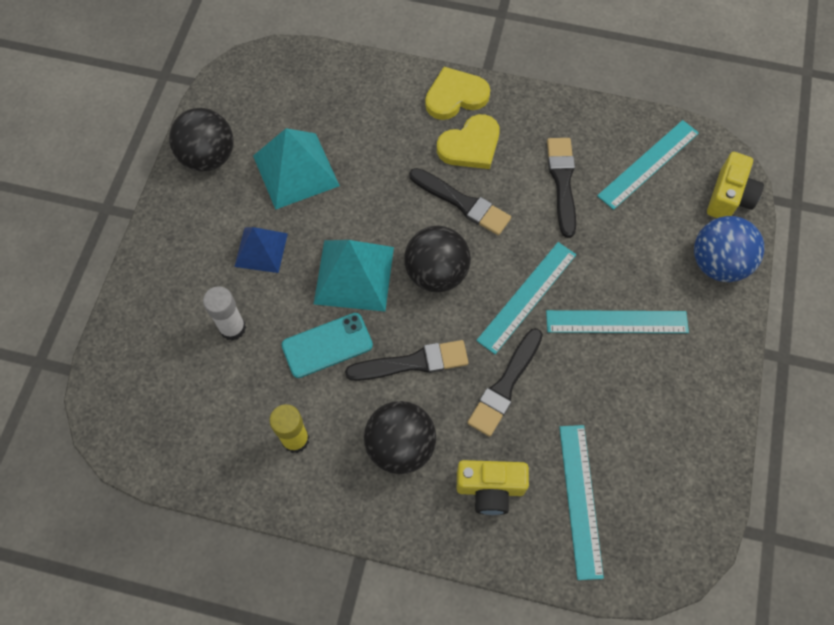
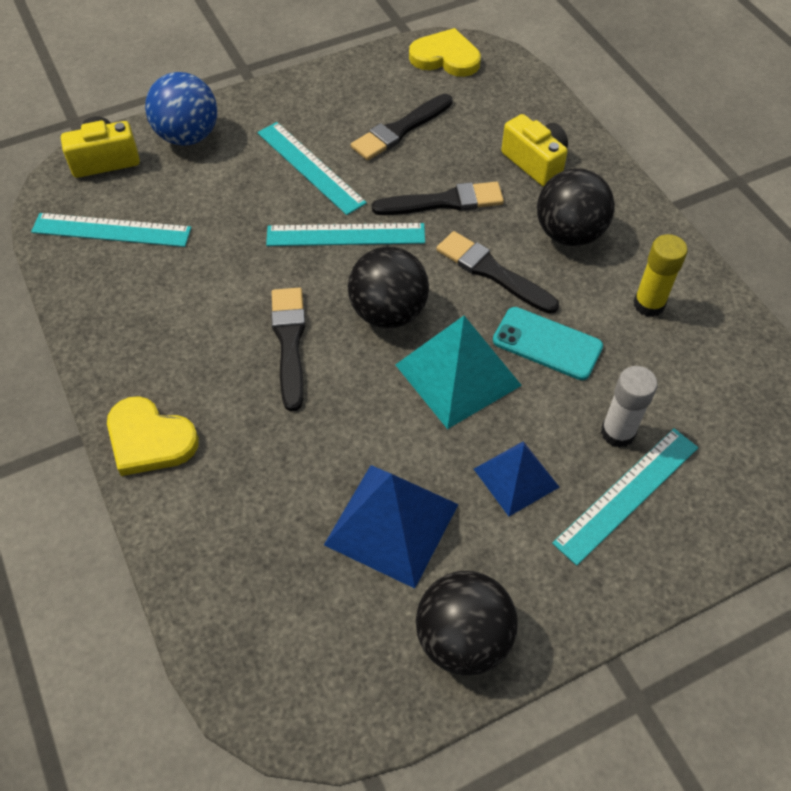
camera: 130 degrees left, 10 degrees down
turquoise pyramid [253,128,340,210] -> blue pyramid [324,465,459,589]
yellow heart [437,114,500,169] -> yellow heart moved to [409,28,481,77]
black brush [547,138,576,238] -> black brush moved to [351,94,452,160]
turquoise ruler [559,425,604,580] -> turquoise ruler moved to [552,428,698,566]

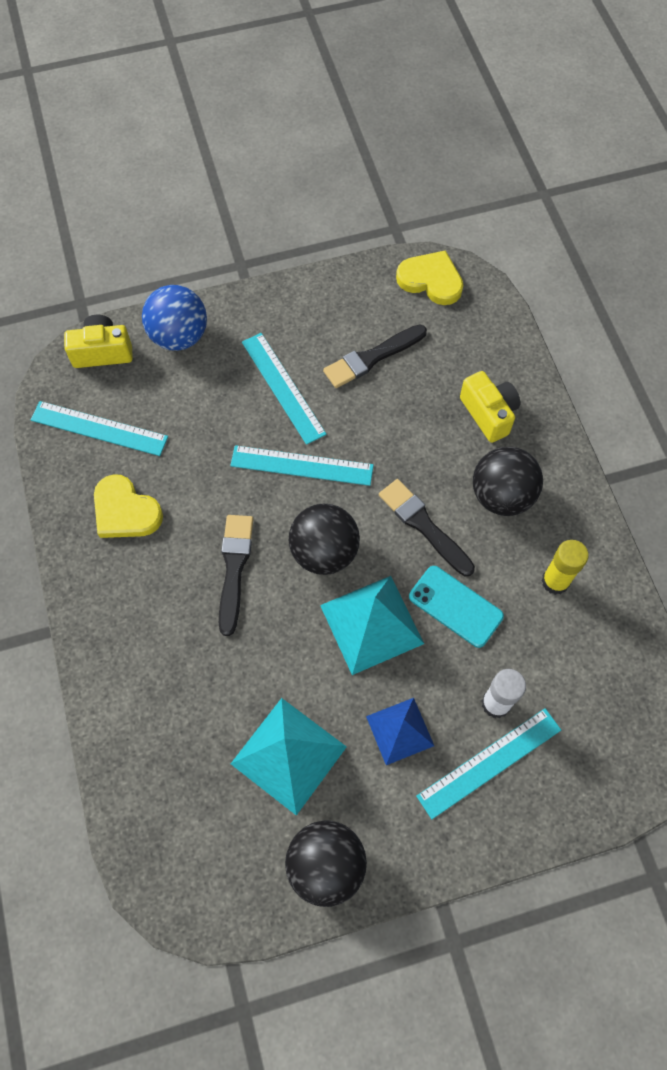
camera: 10 degrees right, 10 degrees up
yellow heart [107,396,199,476] -> yellow heart moved to [94,474,163,538]
blue pyramid [324,465,459,589] -> turquoise pyramid [231,698,347,816]
black brush [372,182,504,215] -> none

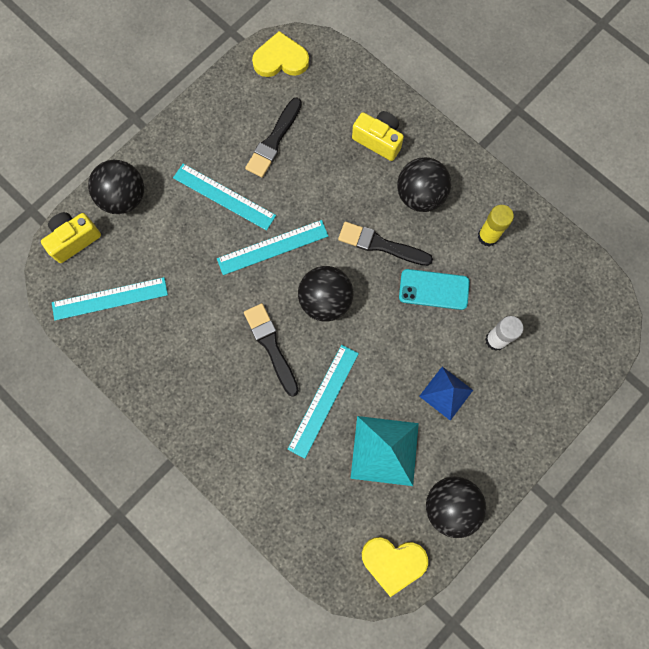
camera: 30 degrees left, 10 degrees up
yellow heart [94,474,163,538] -> yellow heart moved to [362,537,428,597]
blue ball [142,285,207,351] -> black ball [88,160,144,214]
turquoise pyramid [320,576,424,675] -> none
turquoise ruler [416,708,561,819] -> turquoise ruler moved to [287,345,359,459]

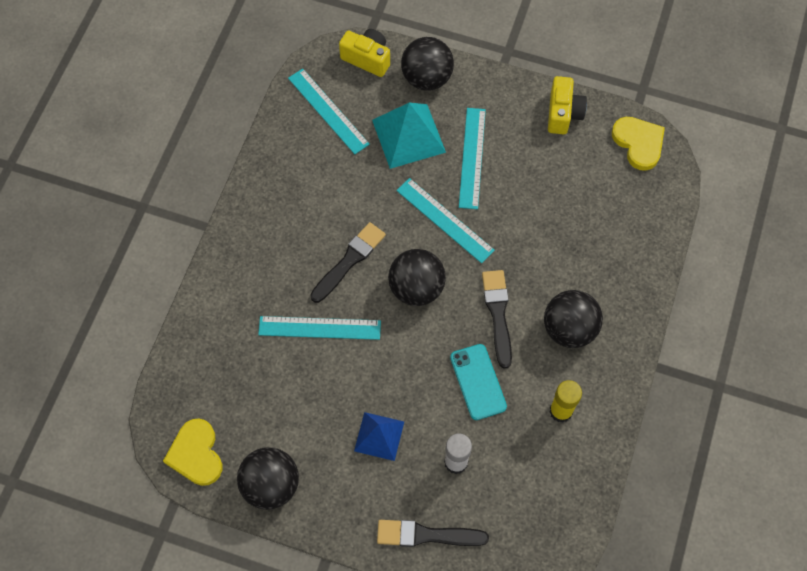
camera: 65 degrees right, 10 degrees down
black brush [245,98,302,178] -> black brush moved to [377,520,489,547]
turquoise pyramid [351,416,419,486] -> turquoise pyramid moved to [372,103,446,169]
yellow camera [352,111,404,161] -> yellow camera moved to [548,76,587,134]

